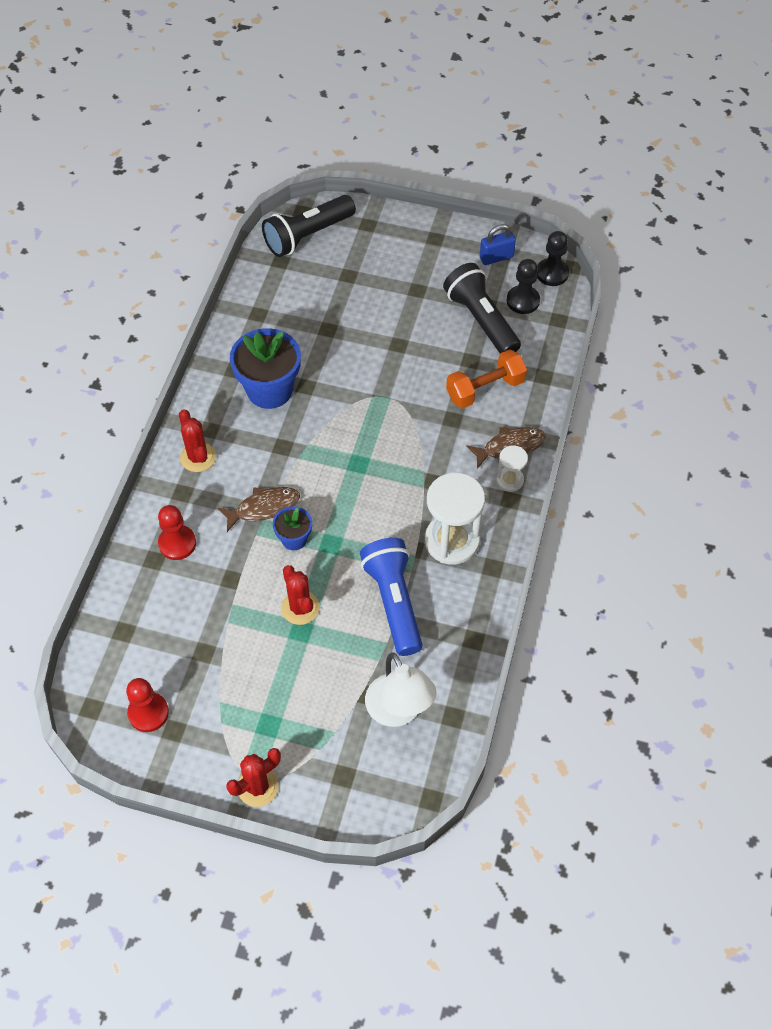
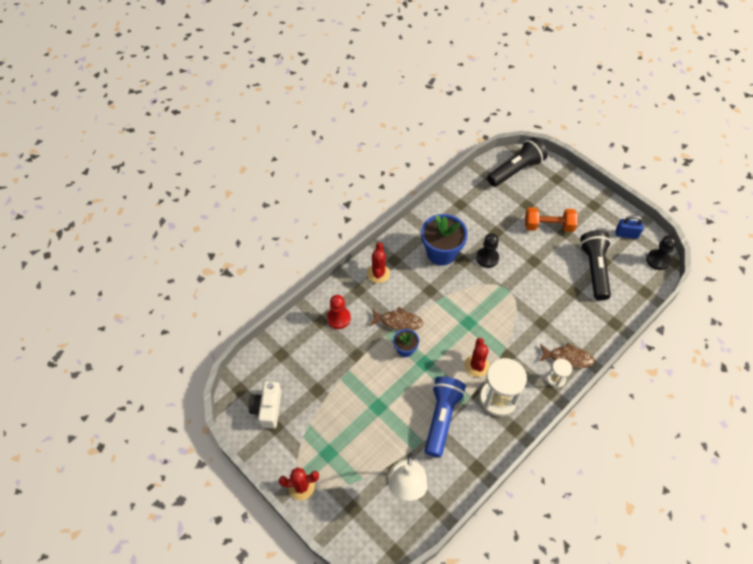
camera: 30 degrees right, 0 degrees up
red pawn [126,678,169,732] -> white camera [249,381,281,429]
black flashlight [262,195,356,257] -> black flashlight turned 150 degrees clockwise [487,138,547,187]
red cactus [281,565,320,625] -> red cactus moved to [465,338,489,377]
orange dumbbell [446,349,527,408] -> orange dumbbell moved to [525,207,578,232]
black pawn [507,259,540,314] -> black pawn moved to [476,233,499,268]

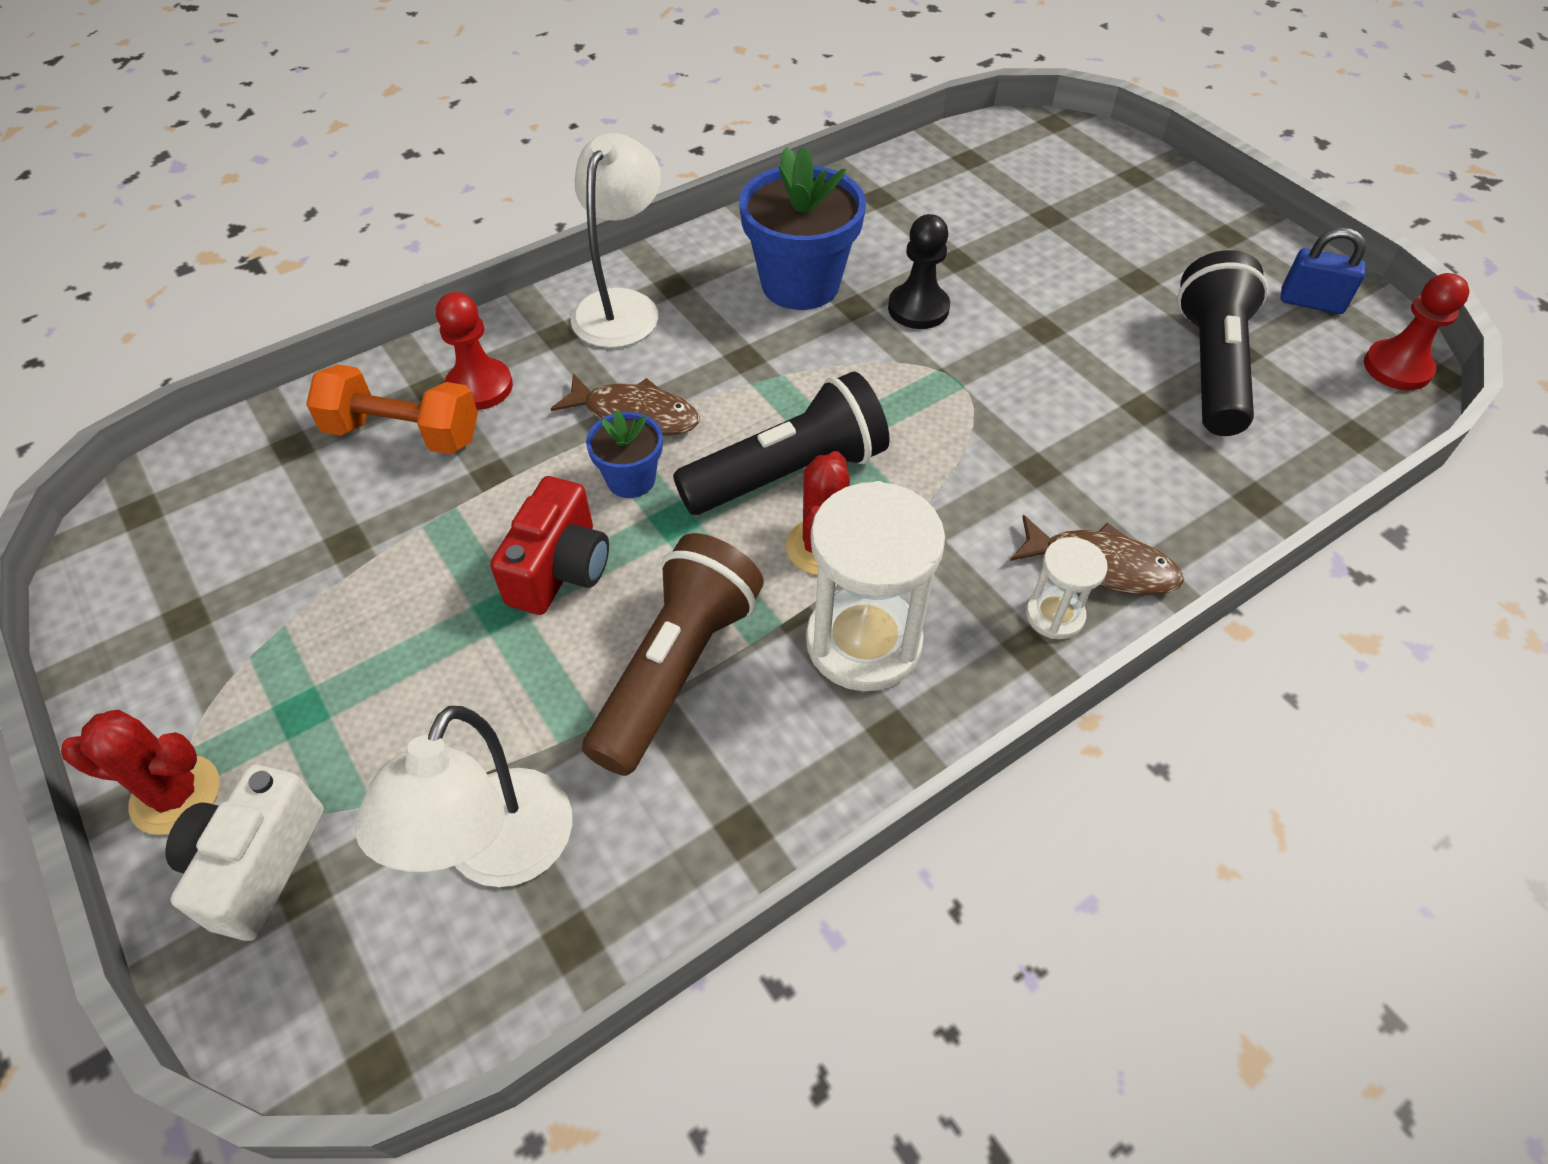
camera: 10 degrees right, 5 degrees down
white camera [249,381,281,429] -> white camera moved to [165,764,324,941]
red cactus [367,242,390,283] -> white lamp [571,133,661,348]
blue flashlight [425,376,466,457] -> brown flashlight [582,533,764,776]
black flashlight [487,138,547,187] -> black flashlight moved to [673,371,890,515]
orange dumbbell [525,207,578,232] -> orange dumbbell moved to [306,364,478,454]
black pawn [646,236,676,270] -> red pawn [1364,273,1469,390]
none -> red camera [490,476,609,615]

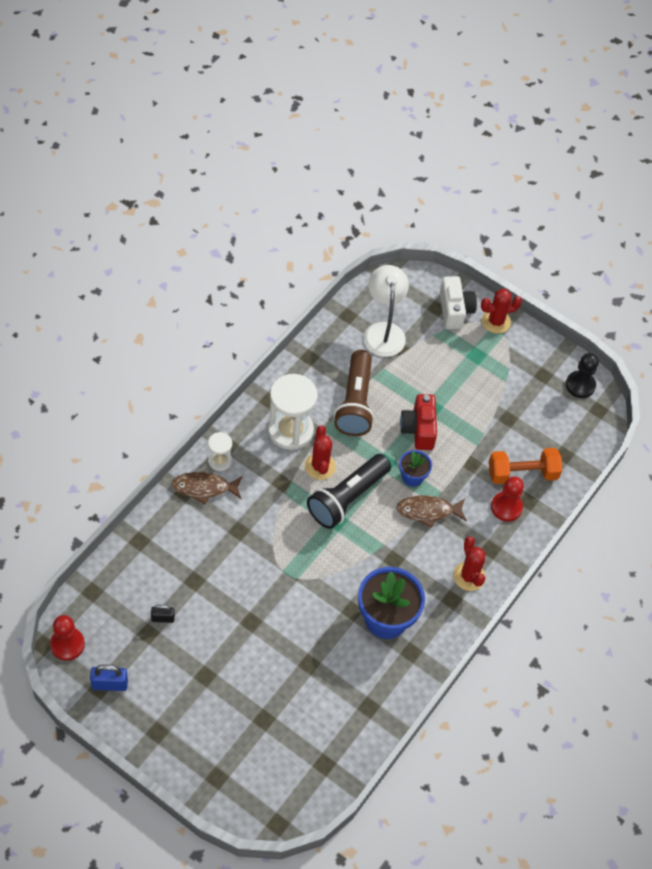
camera: 155 degrees right, 5 degrees up
white lamp [571,133,661,348] -> red cactus [453,536,486,591]
black pawn [888,214,950,329] -> black pawn moved to [566,353,599,398]
black flashlight [1177,250,1268,436] -> black padlock [151,605,175,623]

